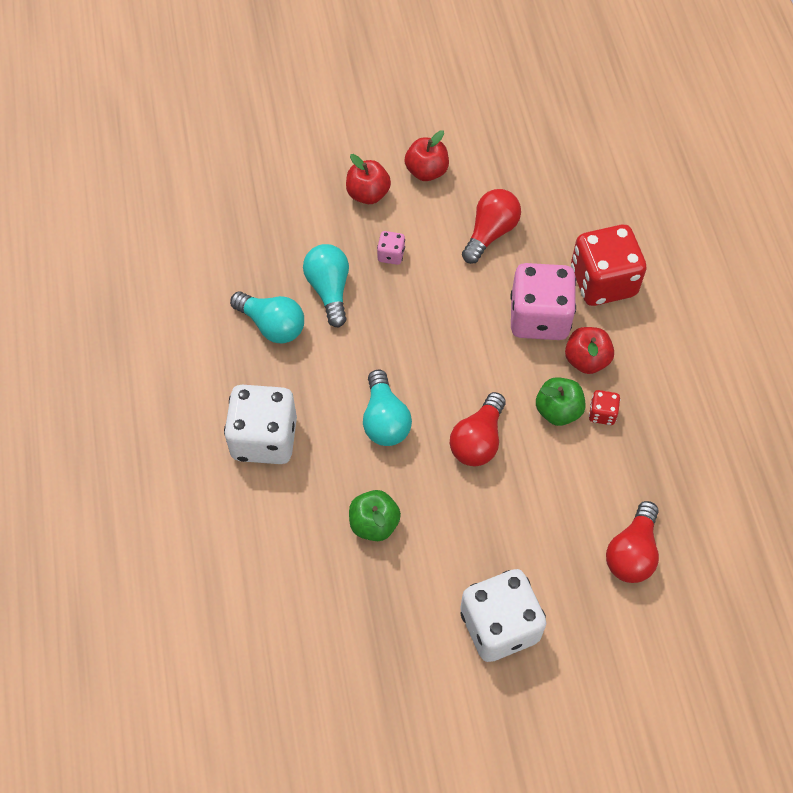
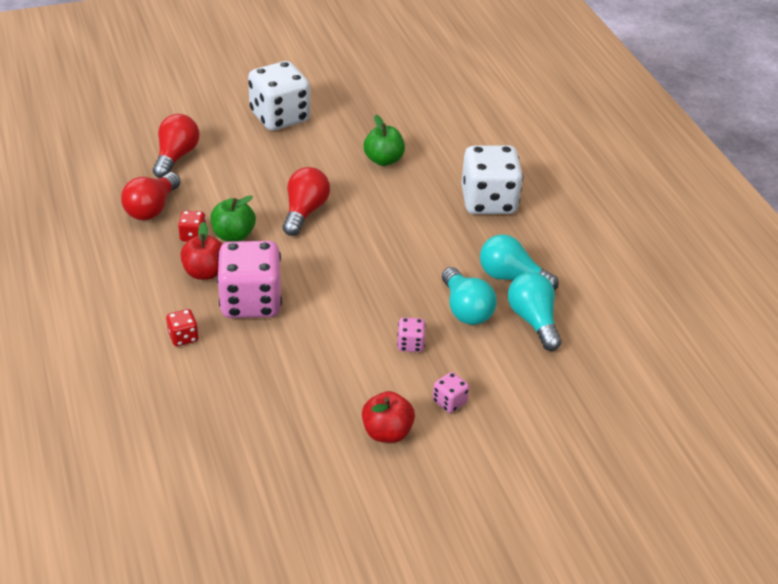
camera: 170 degrees right, 20 degrees down
red apple [346,154,391,204] -> pink dice [433,372,469,413]
turquoise light bulb [363,370,412,446] -> turquoise light bulb moved to [508,272,562,351]
red light bulb [462,189,521,264] -> red light bulb moved to [121,172,181,220]
red dice [571,225,647,306] -> red dice [166,309,199,346], size x0.43

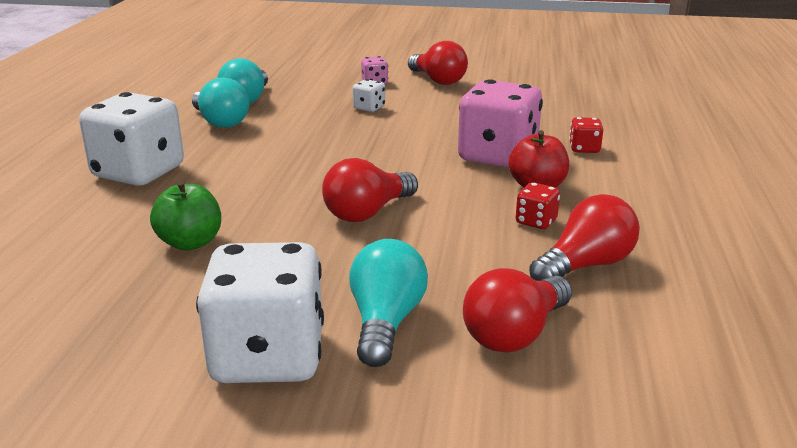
camera: 150 degrees left, 15 degrees down
green apple [211,195,256,242] -> none
red apple [362,391,415,443] -> red light bulb [408,41,468,85]
pink dice [397,317,426,352] -> white dice [353,79,385,112]
turquoise light bulb [442,267,497,325] -> turquoise light bulb moved to [349,239,428,367]

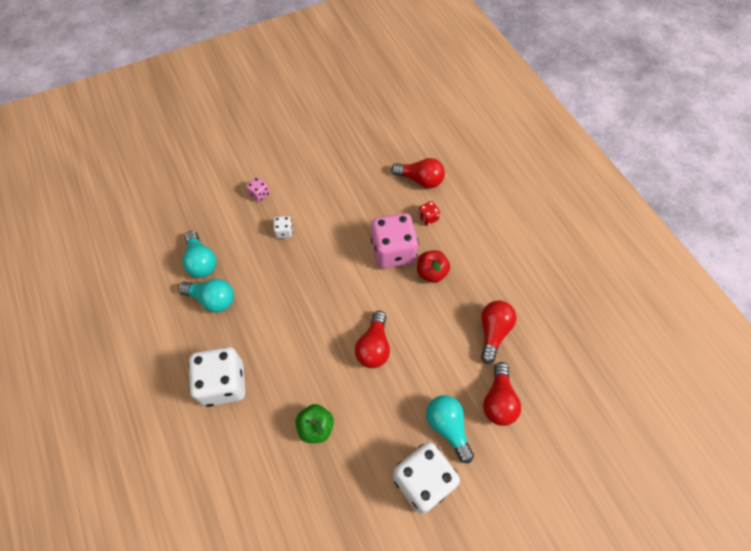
camera: 35 degrees left, 35 degrees up
red light bulb [408,41,468,85] -> red light bulb moved to [391,158,445,189]
red dice [516,182,560,229] -> none

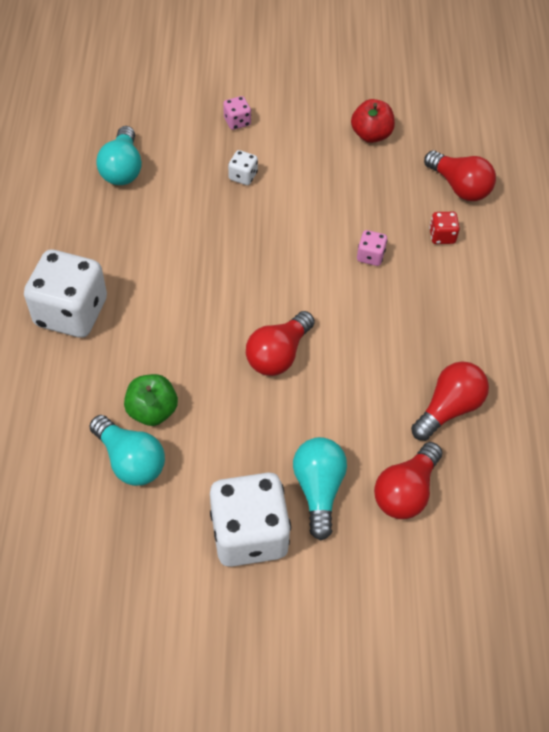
camera: 25 degrees right, 5 degrees down
turquoise light bulb [178,279,234,312] -> turquoise light bulb moved to [89,415,165,486]
pink dice [371,213,419,268] -> pink dice [357,230,388,266], size x0.43
red apple [417,250,450,283] -> red apple moved to [351,99,395,143]

